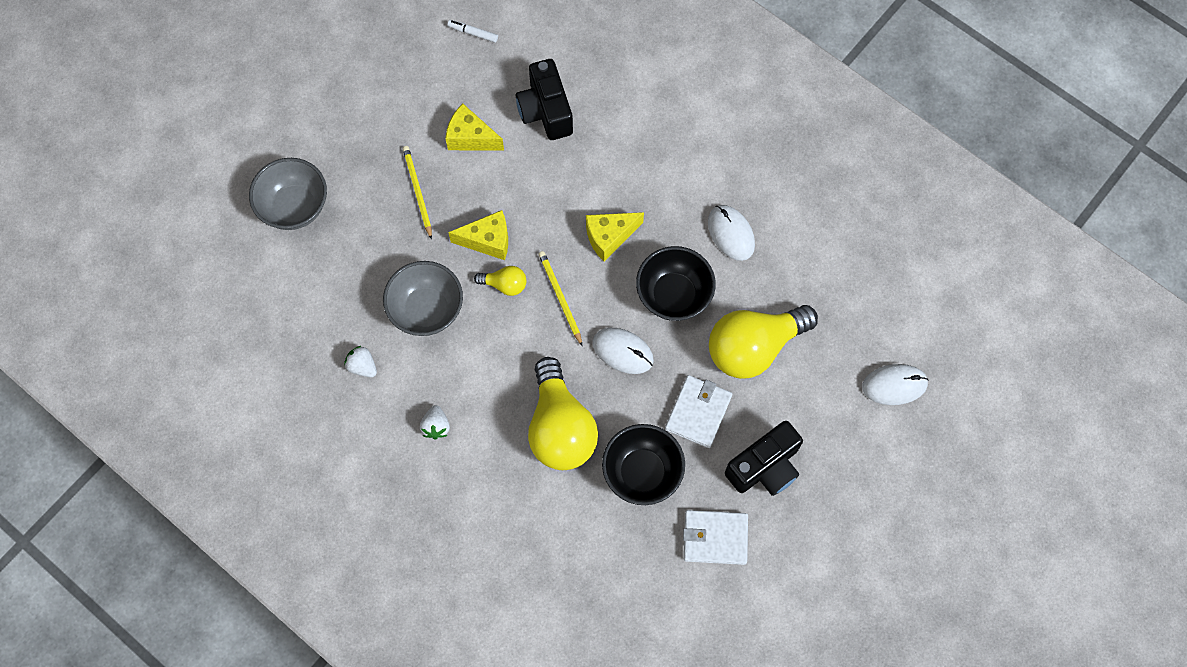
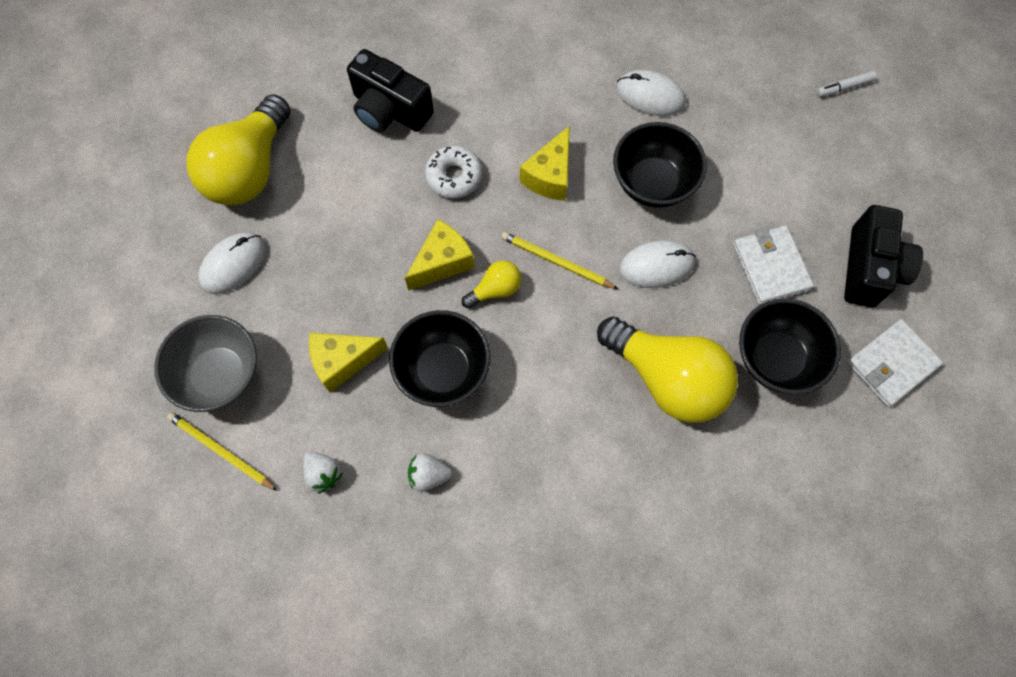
camera: 40 degrees left, 0 degrees up
grey bowl [383,261,463,336] -> black bowl [389,310,490,407]
yellow pencil [403,146,432,239] -> yellow pencil moved to [167,412,278,491]
white strawberry [420,405,450,440] -> white strawberry moved to [303,452,343,494]
yellow cheese [445,104,504,150] -> yellow cheese moved to [309,333,388,392]
white marker [448,20,498,43] -> white marker moved to [817,71,877,97]
yellow light bulb [709,305,818,379] -> yellow light bulb moved to [186,94,291,206]
white mouse [862,364,928,405] -> white mouse moved to [198,232,266,294]
none -> white donut [425,146,482,199]

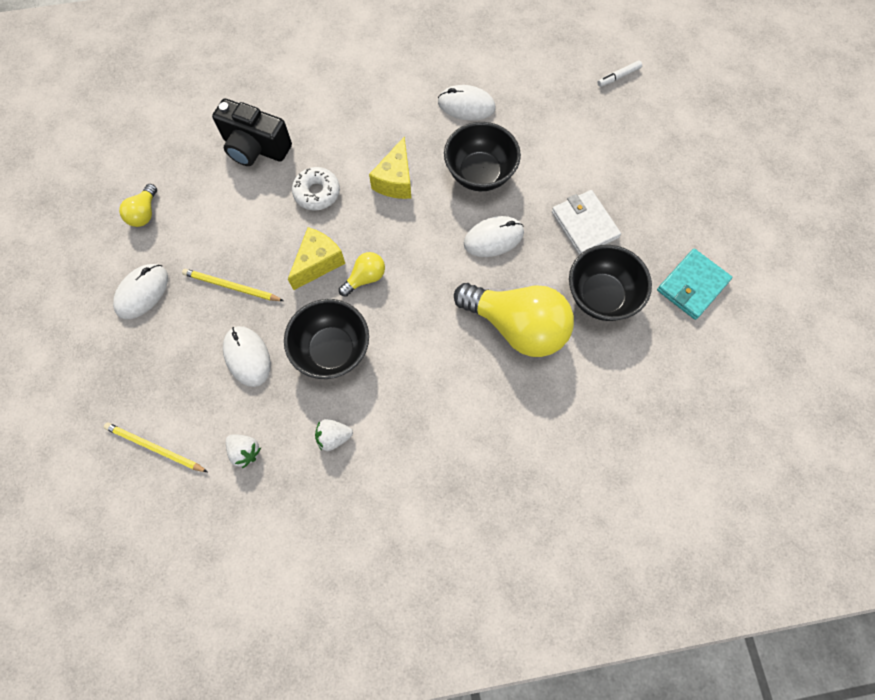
camera: 10 degrees left, 0 degrees up
grey bowl [154,315,257,412] -> none
yellow light bulb [186,94,291,206] -> yellow light bulb [119,184,157,227], size x0.45
yellow cheese [309,333,388,392] -> white mouse [223,326,271,387]
yellow pencil [501,232,618,289] -> yellow pencil moved to [182,269,284,301]
black camera [844,205,923,307] -> none
white wallet [847,319,943,407] -> turquoise wallet [657,249,732,320]

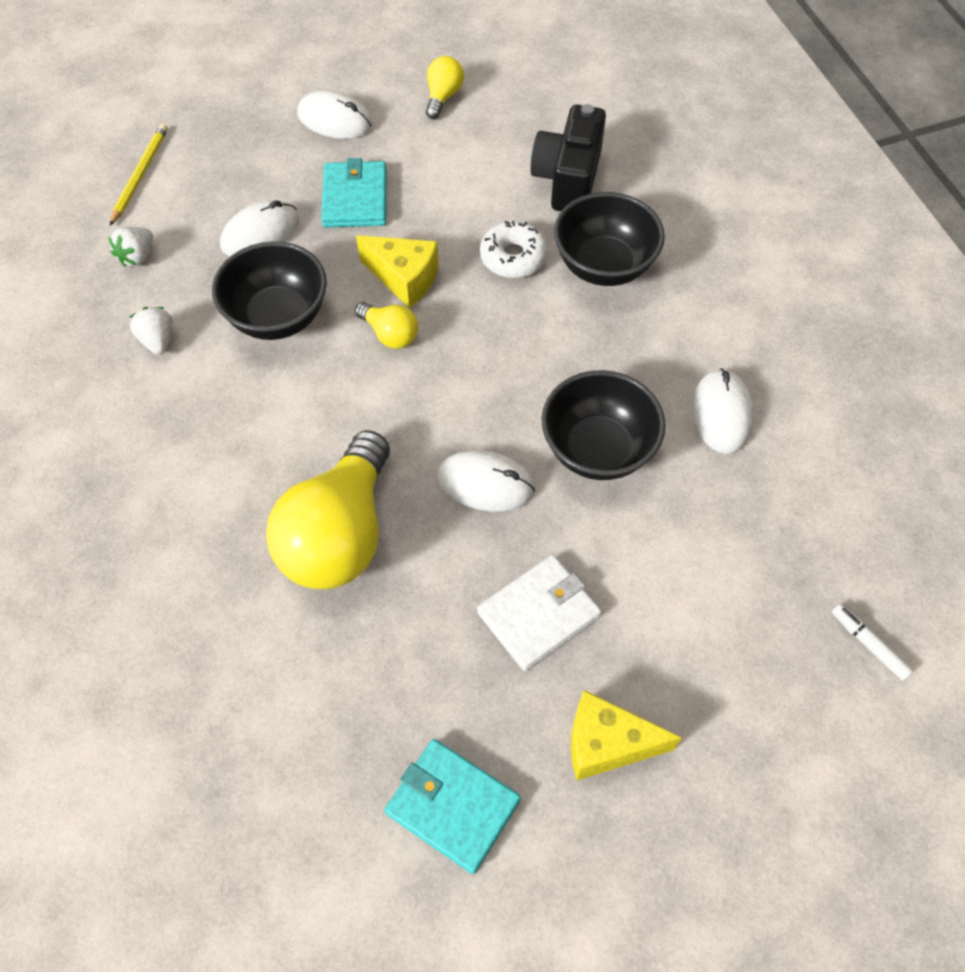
camera: 80 degrees right, 10 degrees down
yellow light bulb [119,184,157,227] -> yellow light bulb turned 105 degrees clockwise [426,56,464,119]
yellow pencil [182,269,284,301] -> turquoise wallet [321,158,387,227]
yellow cheese [369,136,411,199] -> yellow cheese moved to [571,690,682,780]
white mouse [464,216,524,257] -> white mouse turned 45 degrees counterclockwise [437,450,535,511]
black bowl [569,245,652,321] -> black bowl moved to [554,192,665,286]

